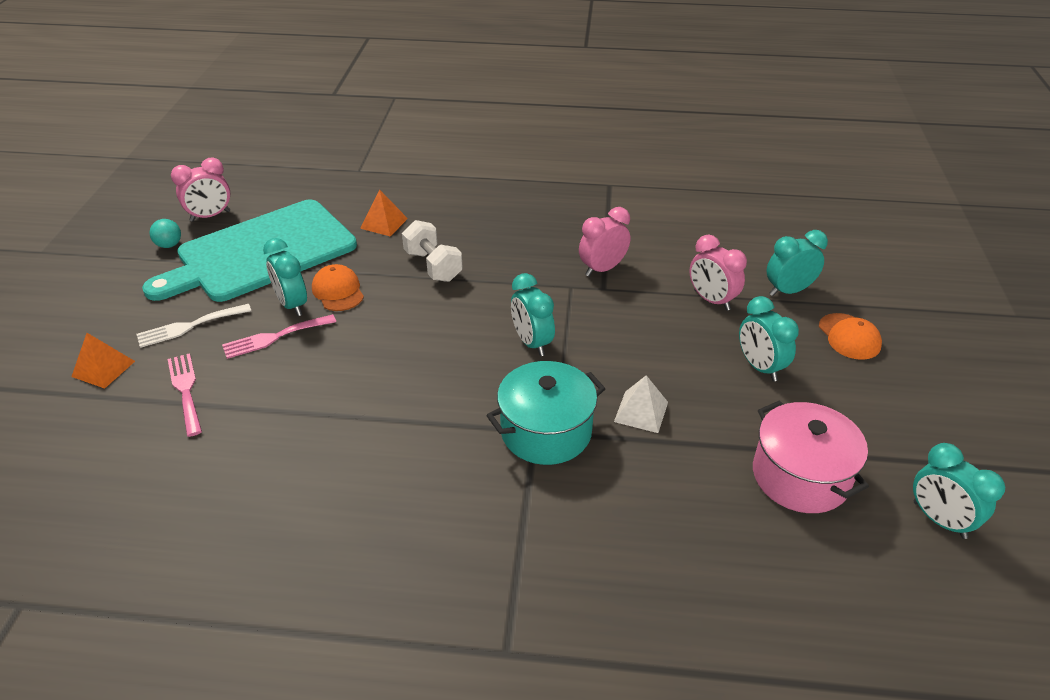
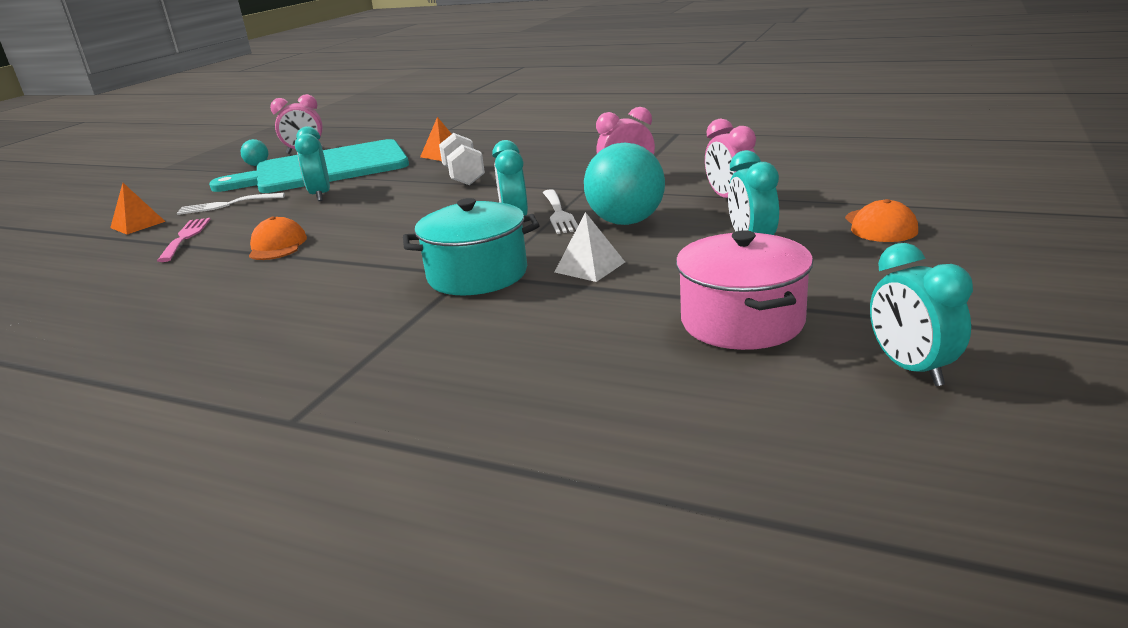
camera: 20 degrees right, 15 degrees down
pink fork [222,314,336,359] -> none
orange cap [312,264,364,311] -> orange cap moved to [249,217,307,260]
turquoise clock [766,230,828,296] -> none
none -> white fork [543,189,578,234]
none -> turquoise ball [584,142,665,225]

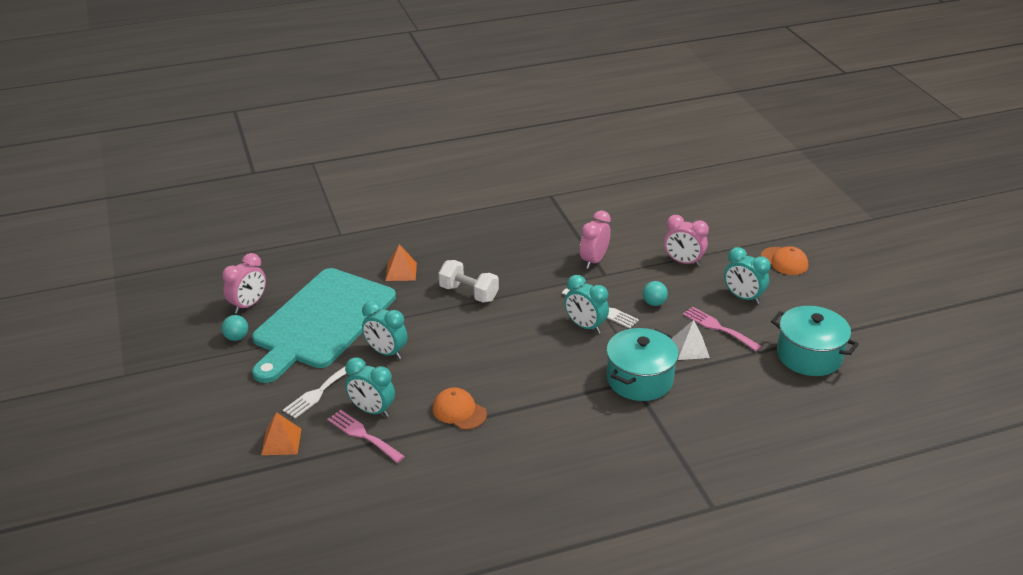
camera: 45 degrees left, 10 degrees up
turquoise ball [584,142,665,225] -> turquoise ball [643,281,668,306], size x0.46
pink pot [676,230,813,350] -> turquoise pot [771,306,859,376]
turquoise clock [870,243,973,386] -> turquoise clock moved to [345,357,395,417]
none -> pink fork [683,307,761,351]

